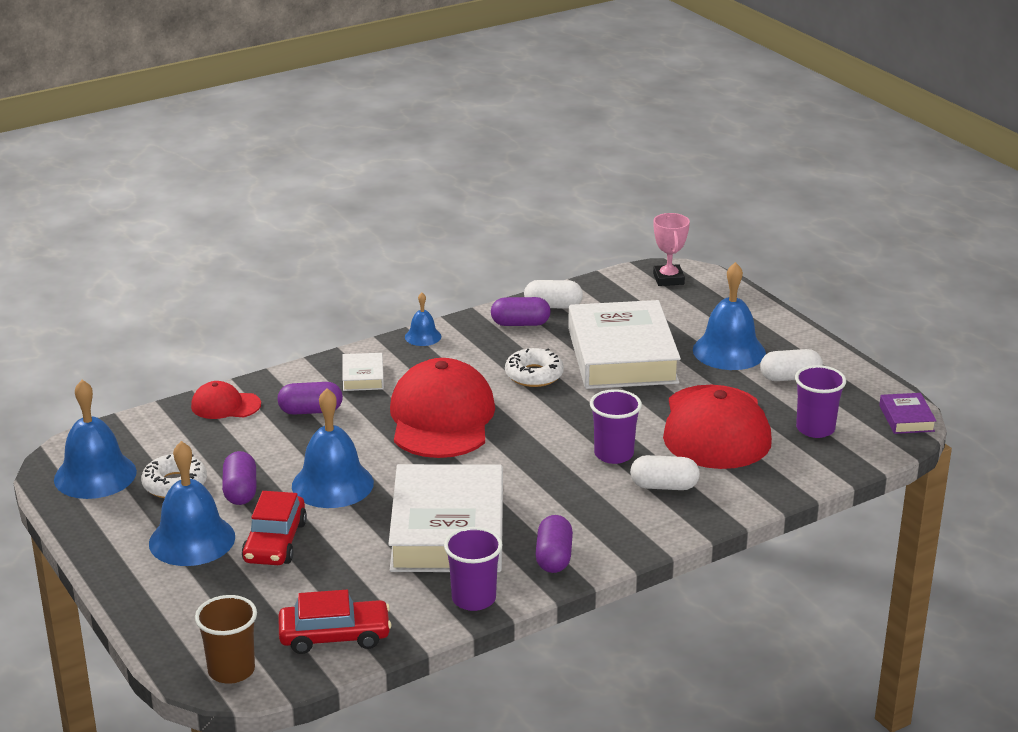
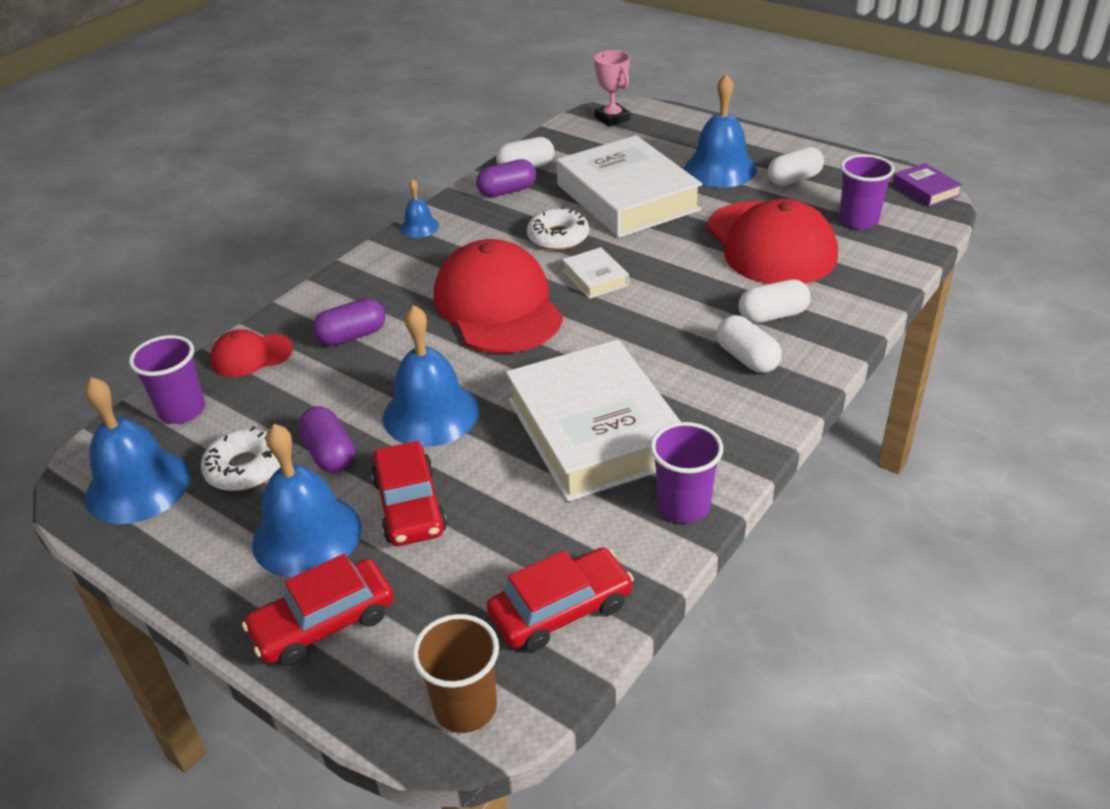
camera: 20 degrees left, 10 degrees up
white book [342,353,384,391] -> white book moved to [562,247,629,299]
purple capsule [535,515,573,573] -> none
purple cup [590,389,642,464] -> purple cup moved to [129,335,205,424]
none -> red car [242,554,394,666]
none -> white capsule [716,315,782,373]

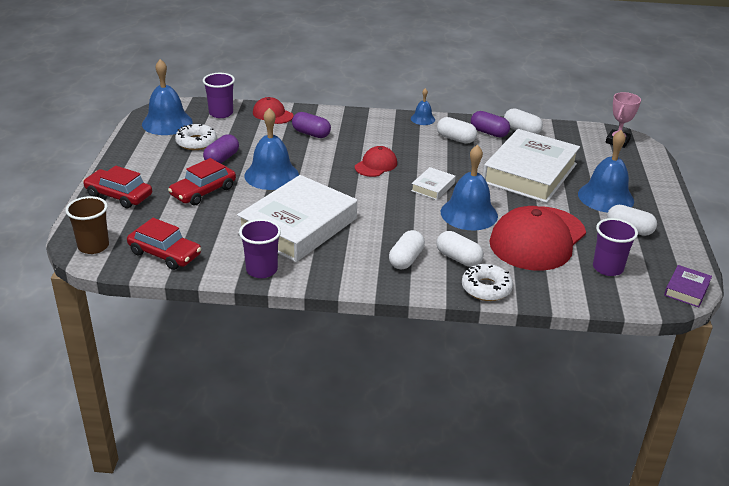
camera: 55 degrees right, 5 degrees down
blue bell [252,424,362,577] -> blue bell moved to [441,145,498,231]
red cap [434,239,563,353] -> red cap [355,146,397,177], size x0.49
white donut [527,206,589,250] -> white donut moved to [462,264,513,301]
none -> white capsule [437,117,477,144]

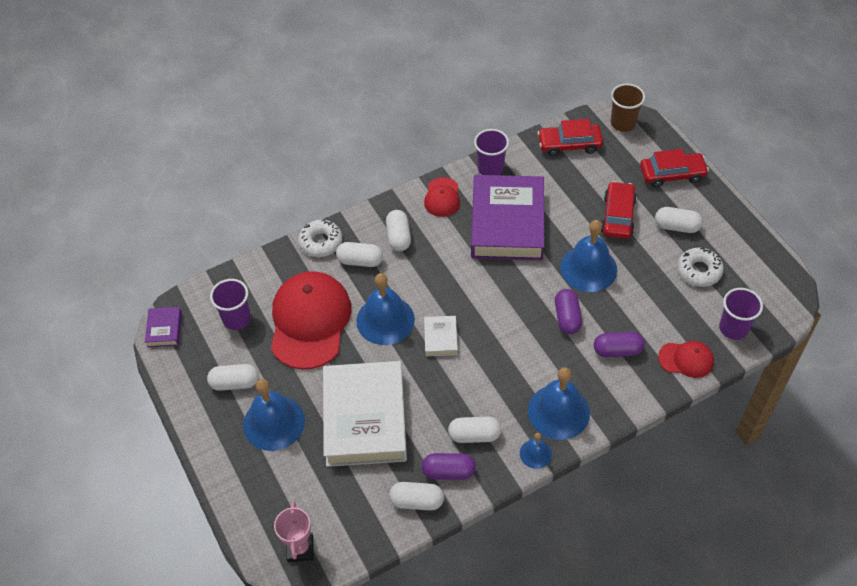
camera: 150 degrees right, 20 degrees up
blue bell [142,59,193,135] -> blue bell moved to [528,367,590,440]
purple capsule [203,134,239,164] -> purple capsule moved to [555,289,582,334]
white book [237,175,357,262] -> purple book [471,175,544,260]
red cap [355,146,397,177] -> red cap moved to [424,177,460,217]
none -> white capsule [655,207,703,233]

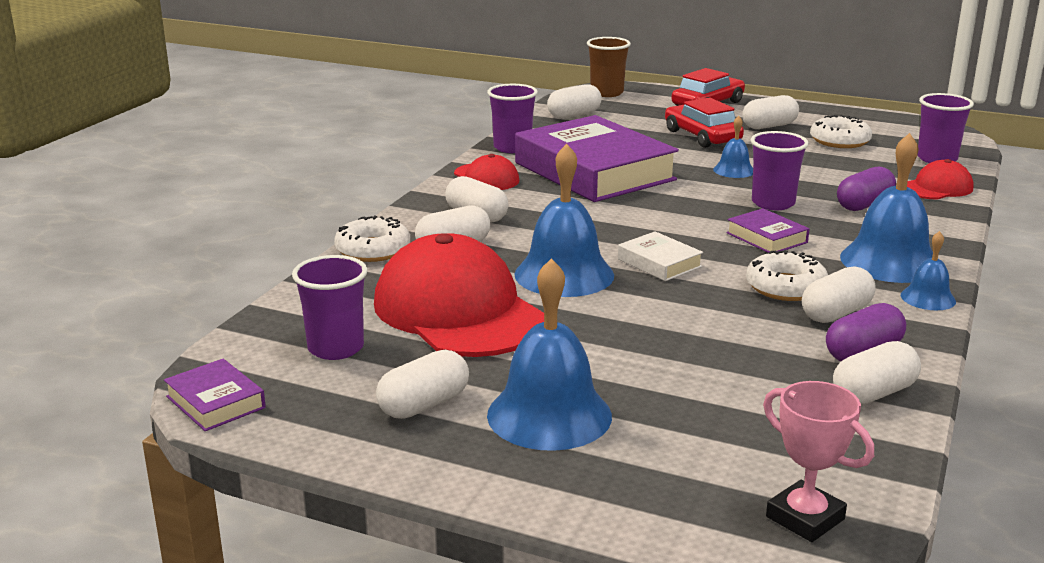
camera: 40 degrees left, 30 degrees down
white book [323,361,407,467] -> none
red car [538,119,603,156] -> white capsule [547,84,602,118]
purple capsule [555,289,582,334] -> purple cup [751,131,809,210]
blue bell [560,220,617,292] -> blue bell [713,116,753,178], size x0.51
none -> purple book [726,208,810,253]
none -> white donut [746,250,828,301]

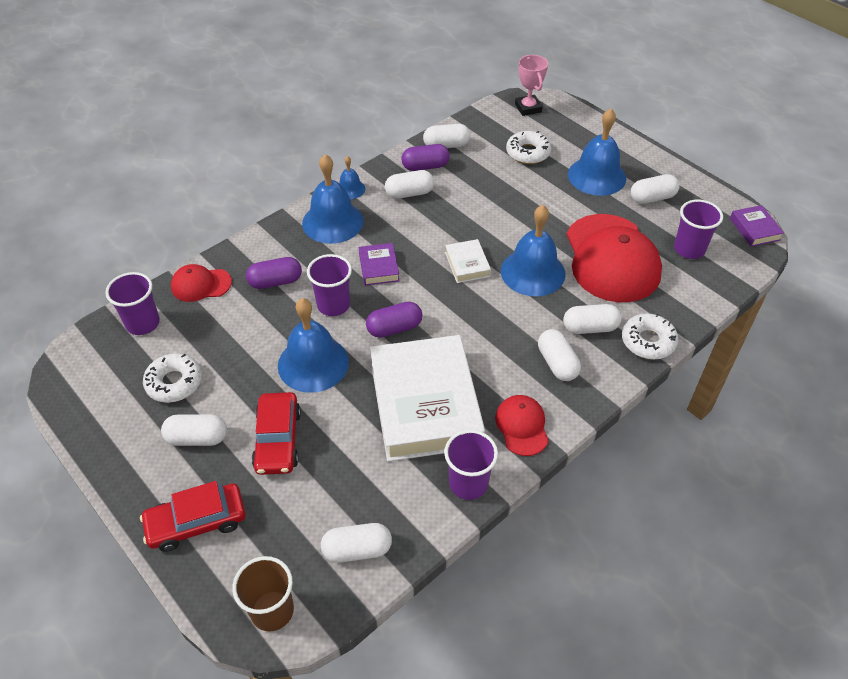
camera: 155 degrees left, 25 degrees up
purple book [515,115,679,202] -> white book [370,335,485,462]
blue bell [713,116,753,178] -> blue bell [278,298,349,393], size x1.96
white donut [746,250,828,301] -> white donut moved to [506,131,551,164]
none -> purple capsule [366,302,422,338]

